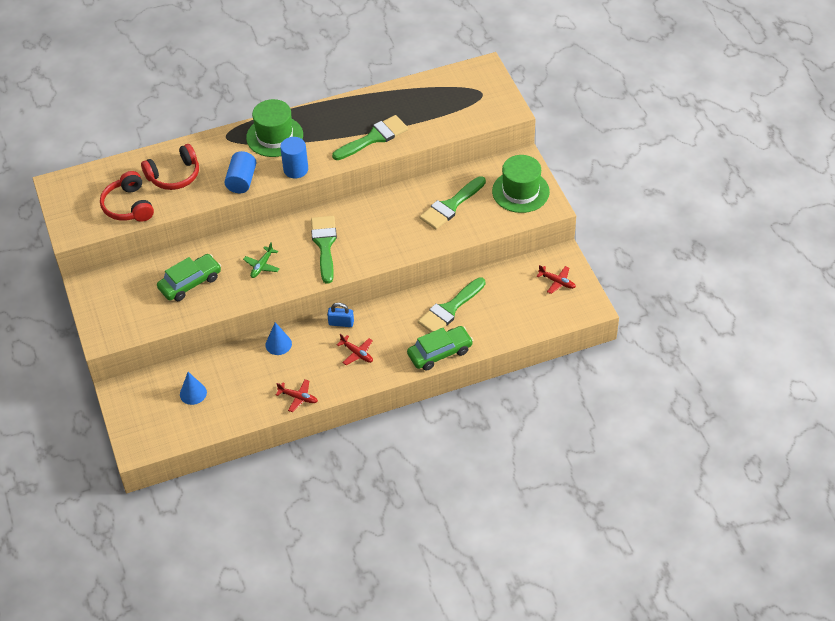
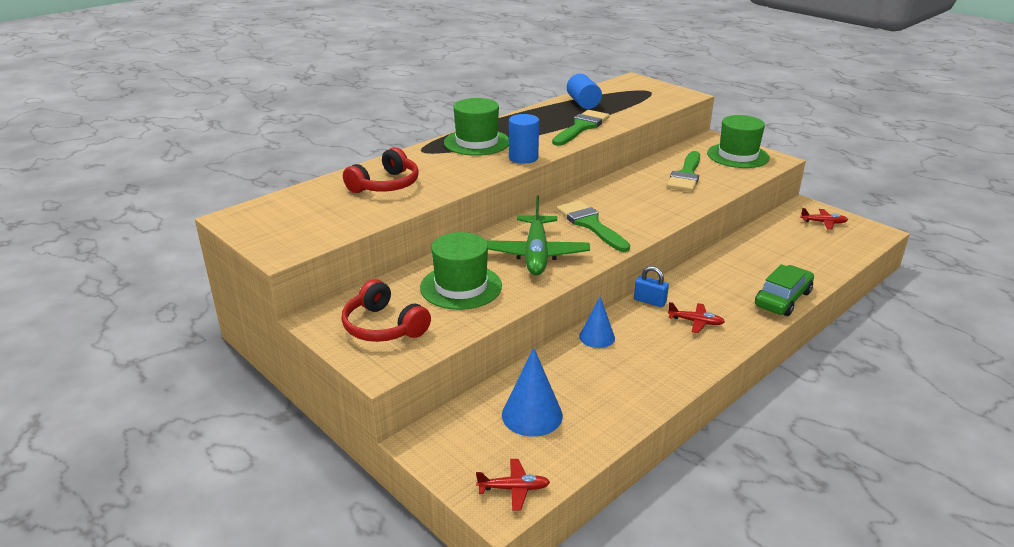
camera: 25 degrees left, 20 degrees down
red headphones [100,171,154,222] -> red headphones moved to [342,279,431,342]
green car [157,254,221,301] -> green hat [420,232,502,310]
blue cone [180,372,207,405] -> blue cone [502,348,563,437], size x1.50
blue cylinder [224,151,256,193] -> blue cylinder moved to [567,74,602,109]
green plane [243,242,280,278] -> green plane [486,196,590,275], size x2.08
red plane [276,380,318,412] -> red plane moved to [476,459,550,511]
blue padlock [327,303,354,327] -> blue padlock turned 45 degrees clockwise [634,266,669,307]
green brush [418,277,485,332] -> none

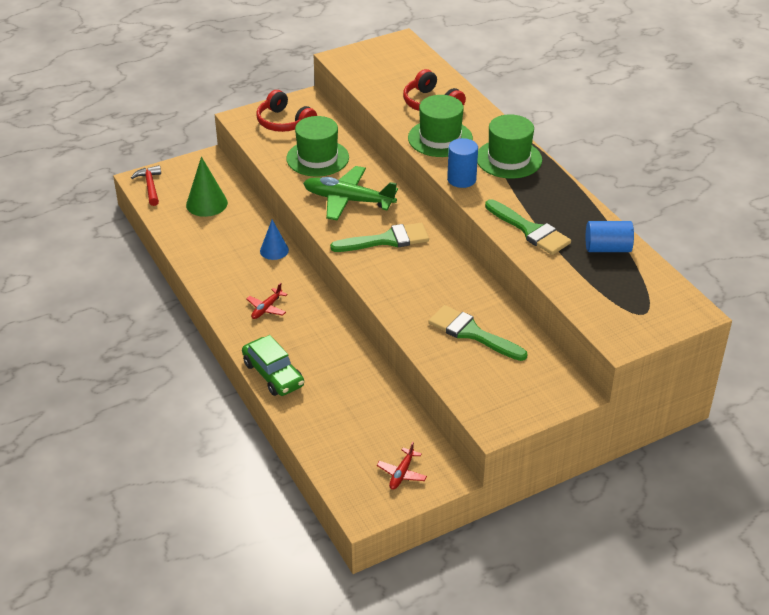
camera: 105 degrees right, 10 degrees up
red headphones [342,279,431,342] -> red headphones turned 105 degrees counterclockwise [256,90,317,132]
red plane [476,459,550,511] -> red hammer [131,165,161,206]
blue cone [502,348,563,437] -> green cone [186,157,228,217]
blue padlock [634,266,669,307] -> none
green hat [707,115,770,168] -> green hat moved to [408,95,473,157]

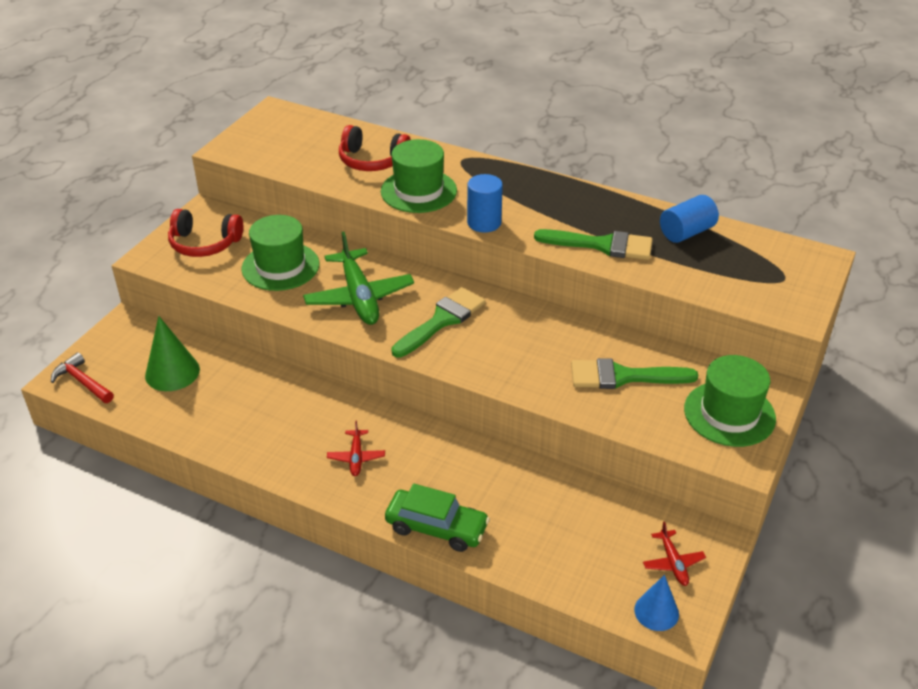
camera: 35 degrees left, 0 degrees up
blue cone [260,220,289,260] -> blue cone moved to [634,575,679,631]
green plane [303,166,398,221] -> green plane turned 90 degrees counterclockwise [303,231,414,325]
green hat [477,114,542,178] -> green hat moved to [684,355,776,447]

